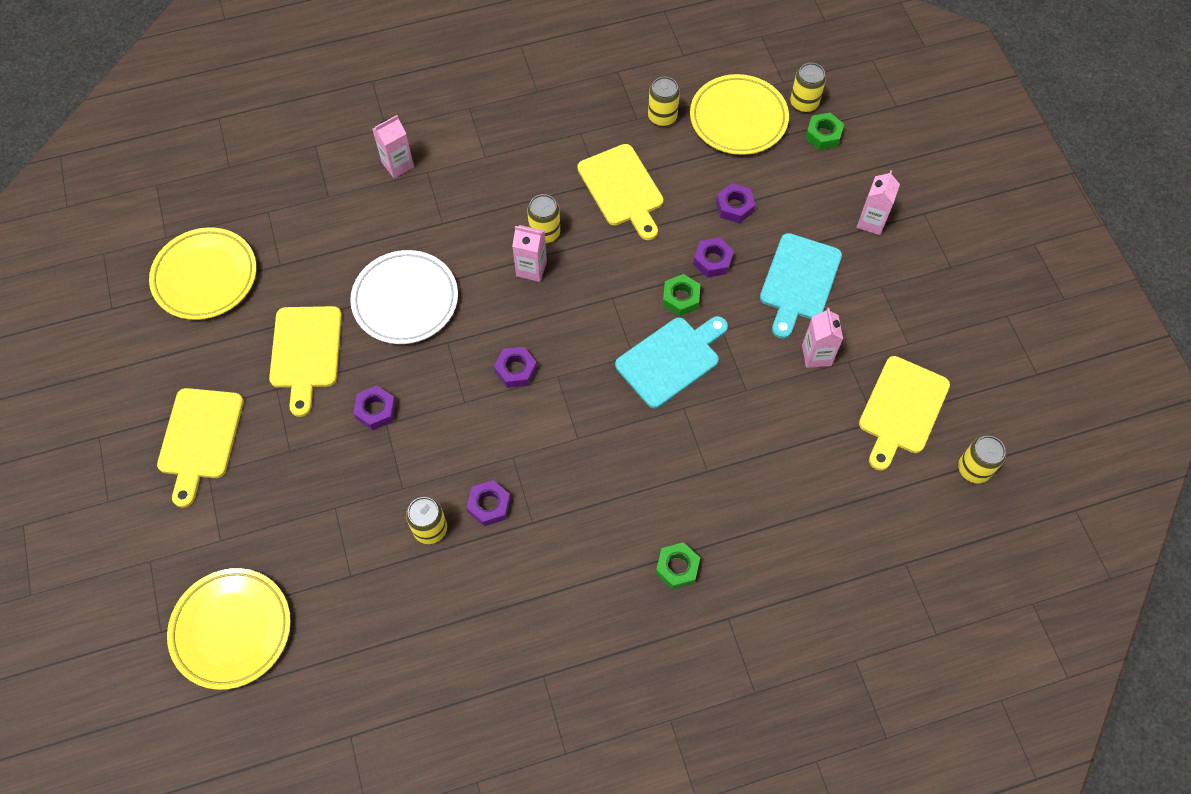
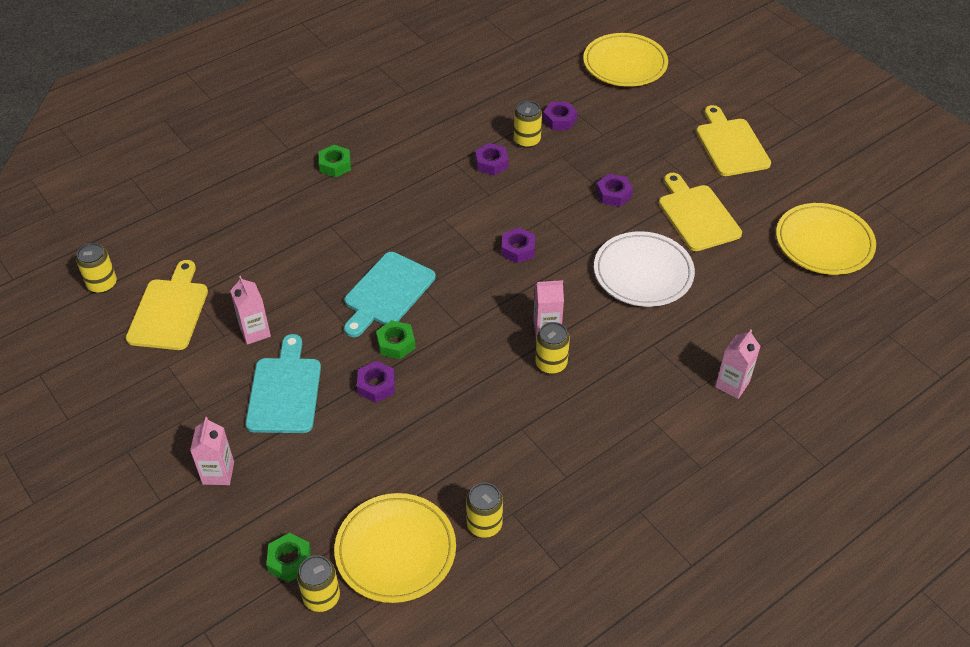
camera: 160 degrees right, 15 degrees down
yellow cutting board [577,144,663,240] -> none
purple nut [716,183,755,223] -> purple nut moved to [543,102,578,130]

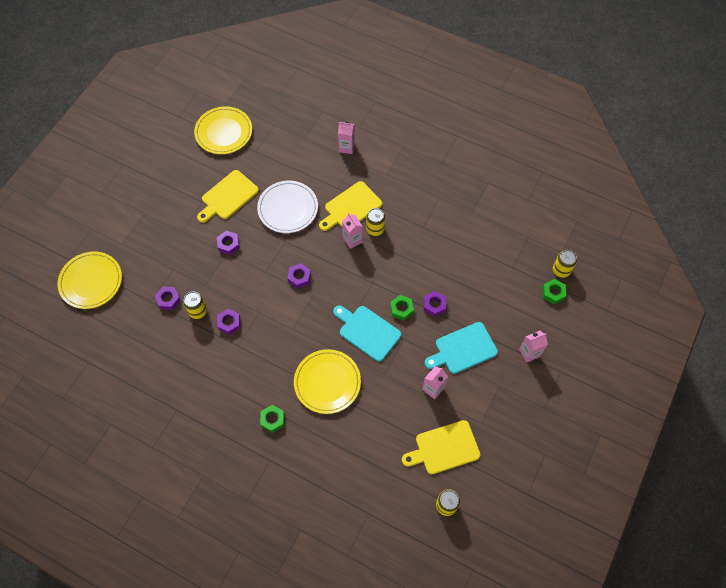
camera: 115 degrees left, 15 degrees up
yellow plate [334,493,456,603] -> yellow plate moved to [294,349,361,414]
turquoise cutting board [344,252,436,337] -> turquoise cutting board turned 150 degrees counterclockwise [333,305,401,362]
yellow can [466,483,503,538] -> none
yellow cutting board [696,105,771,176] -> yellow cutting board moved to [319,181,382,231]

